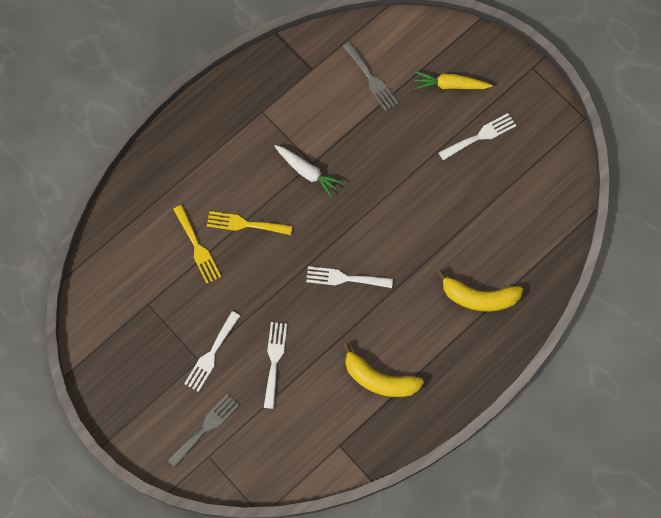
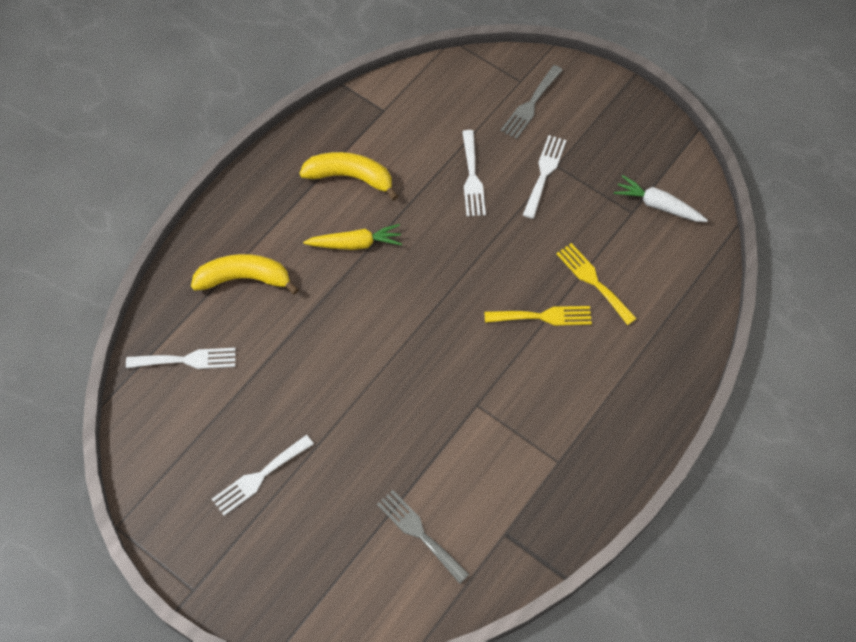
camera: 170 degrees right, 10 degrees down
white carrot [274,145,344,198] -> white carrot moved to [614,175,708,222]
white fork [306,266,393,288] -> white fork moved to [126,348,236,369]
yellow carrot [414,71,493,89] -> yellow carrot moved to [303,224,402,250]

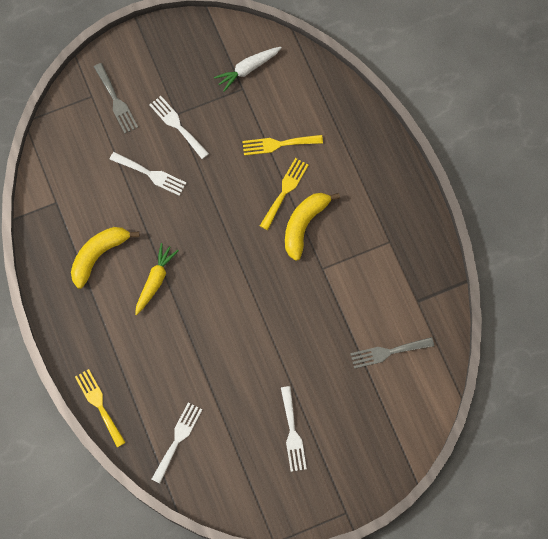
camera: 60 degrees left, 10 degrees up
yellow banana [191,254,299,295] -> yellow banana moved to [285,193,340,261]
none -> yellow fork [75,369,126,447]

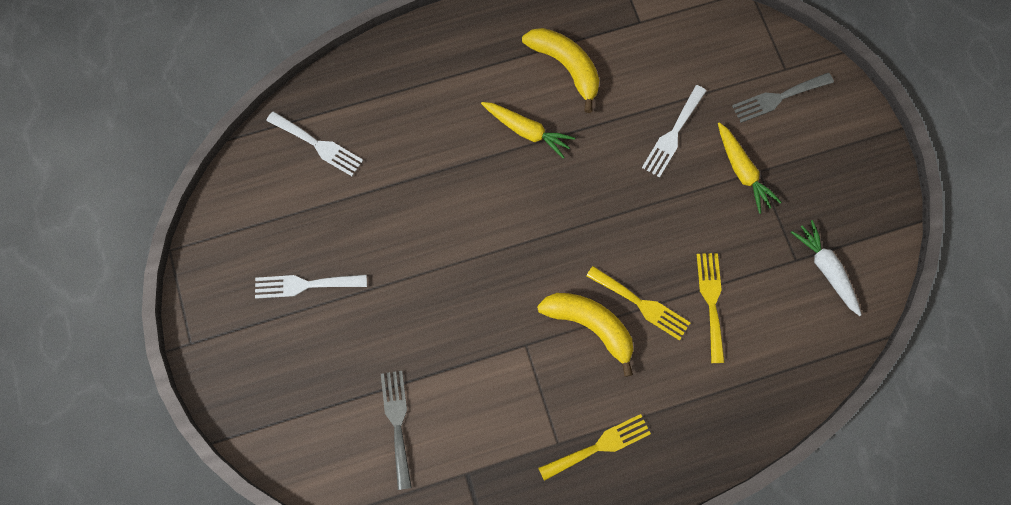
camera: 95 degrees right, 0 degrees up
yellow fork [75,369,126,447] -> yellow fork moved to [538,414,651,481]
white fork [149,96,209,159] -> yellow carrot [718,122,782,214]

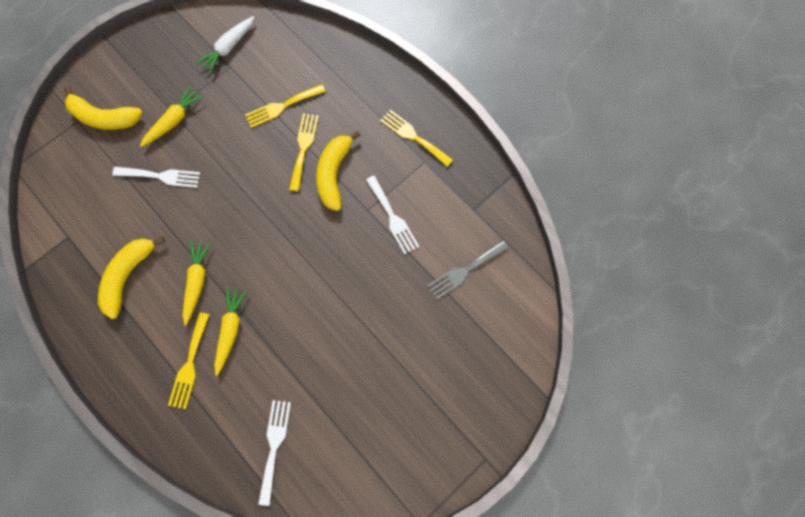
camera: 115 degrees left, 0 degrees up
white fork [255,274,367,299] -> white fork moved to [366,176,419,254]
grey fork [732,73,834,123] -> yellow banana [64,86,143,130]
none -> yellow fork [168,312,210,409]
none -> yellow carrot [214,287,248,376]

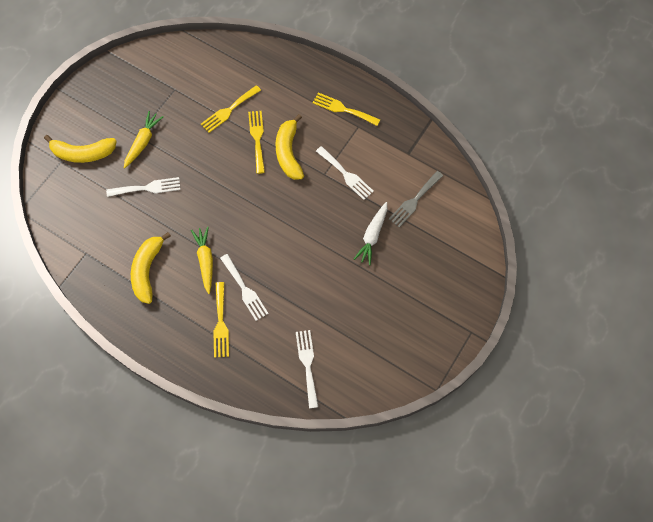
camera: 15 degrees left, 5 degrees down
white carrot [196,16,255,74] -> white carrot moved to [354,202,387,265]
yellow carrot [214,287,248,376] -> white fork [220,254,269,321]

